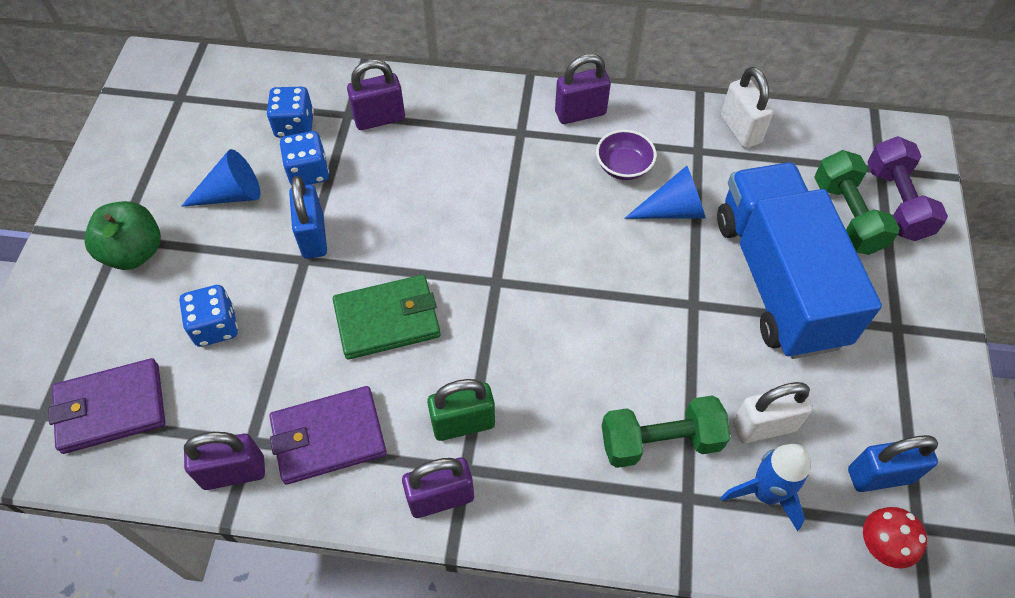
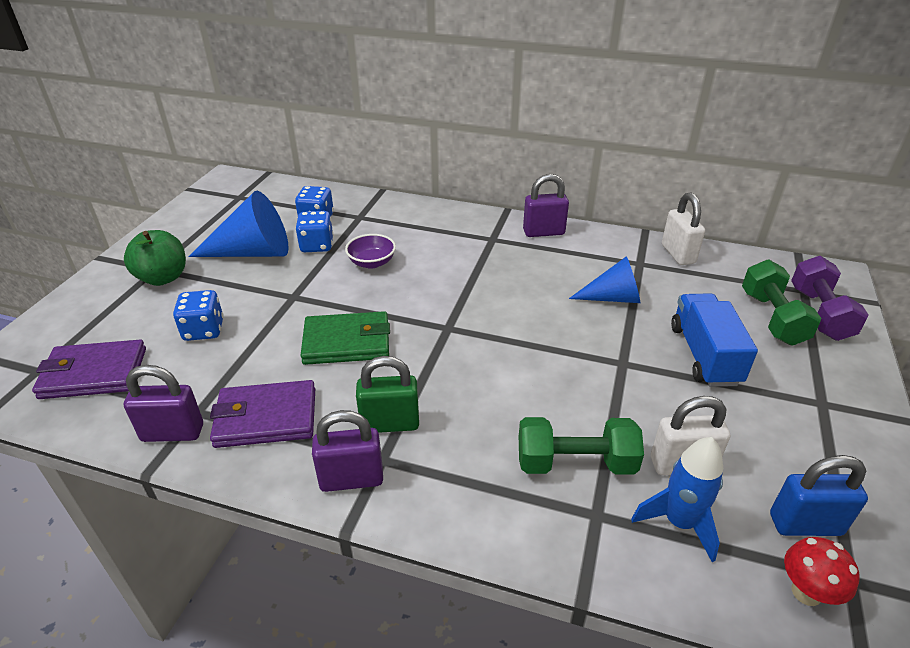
camera: 10 degrees right, 20 degrees down
blue cone [181,149,260,207] -> blue cone [188,191,289,257], size x1.55
blue padlock [289,176,327,259] -> none
purple padlock [347,59,405,130] -> none
purple bowl [596,130,657,180] -> purple bowl moved to [345,234,396,269]
blue truck [717,163,882,359] -> blue truck [671,293,758,387], size x0.60

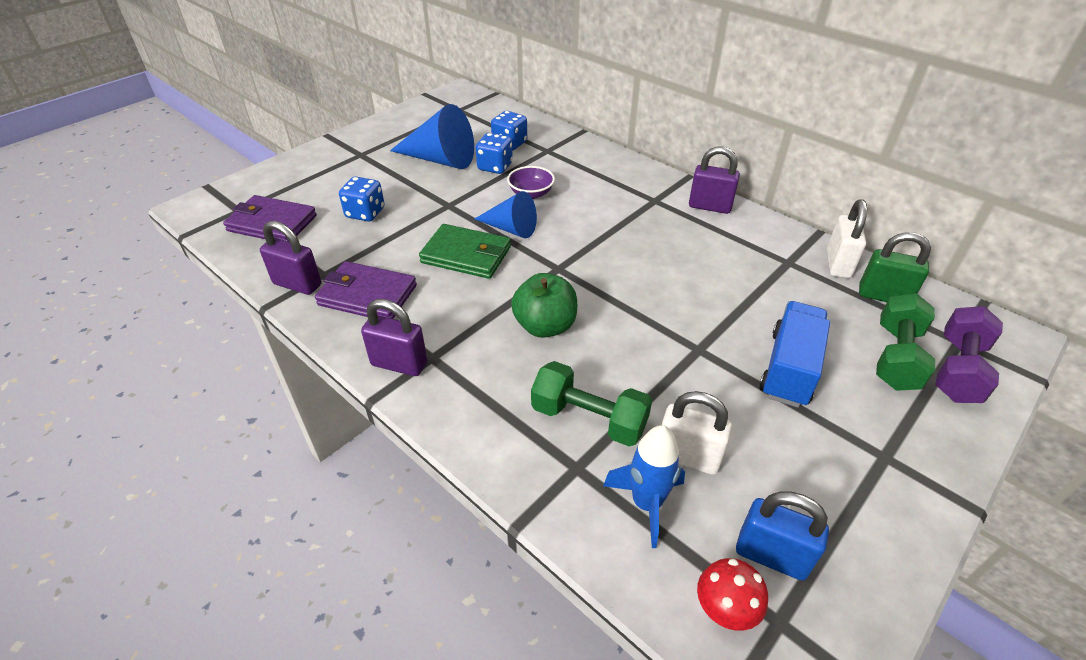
camera: 25 degrees right, 5 degrees up
green apple [124,230,186,286] -> green apple moved to [511,273,577,338]
green padlock [356,356,419,433] -> green padlock moved to [859,232,931,302]
blue cone [569,256,640,303] -> blue cone moved to [475,191,537,238]

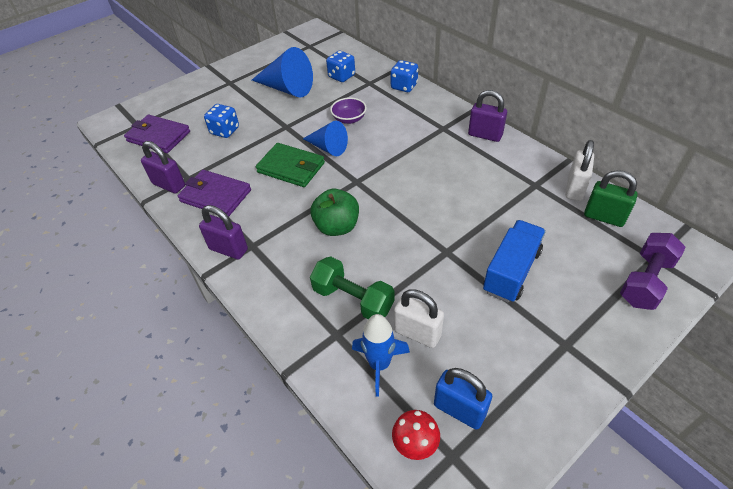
camera: 10 degrees right, 5 degrees up
blue dice [475,133,513,174] -> blue dice moved to [390,60,418,92]
green dumbbell [876,293,935,391] -> none

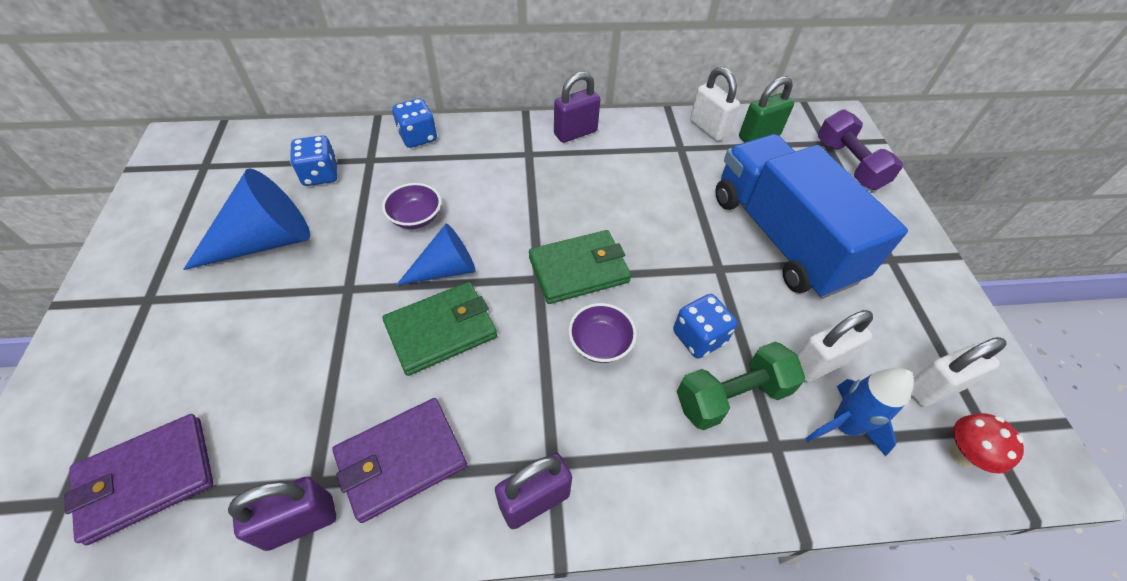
camera: 60 degrees left, 5 degrees up
blue dice [204,104,239,138] -> blue dice moved to [673,294,737,359]
green apple [310,189,359,236] -> purple bowl [568,303,637,363]
blue padlock [434,368,492,430] -> white padlock [911,337,1006,407]
blue truck [483,220,546,302] -> blue truck [715,134,908,299], size x1.66
none -> green wallet [529,230,631,304]

